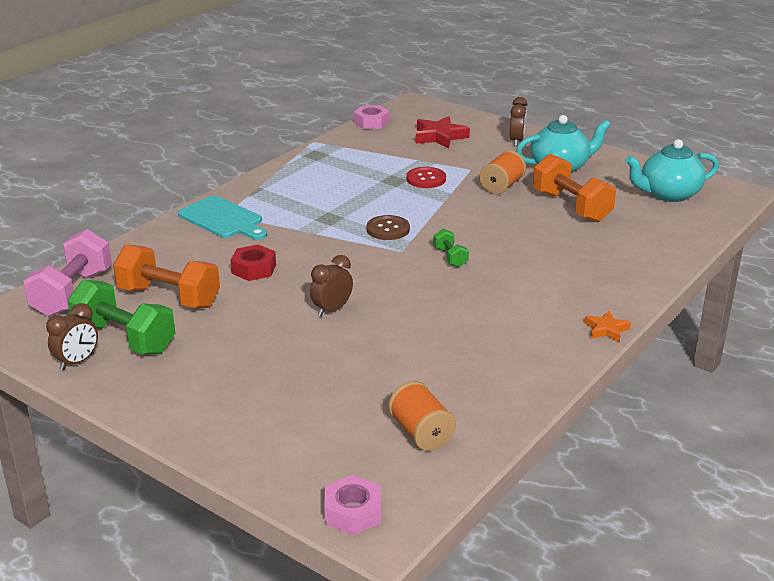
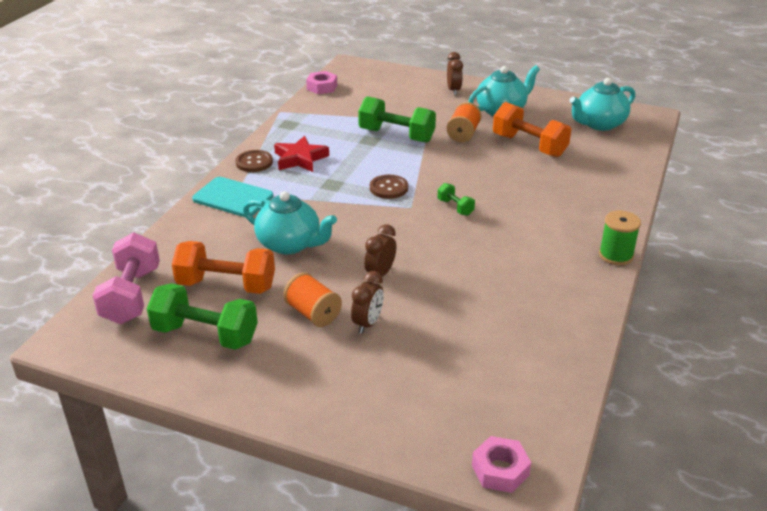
camera: 15 degrees left, 5 degrees up
brown clock [46,303,98,371] -> brown clock moved to [351,271,384,334]
red nut [231,244,276,281] -> turquoise teapot [243,191,337,255]
orange spool [388,381,456,451] -> orange spool moved to [283,272,342,327]
red button [406,167,446,188] -> green dumbbell [358,96,436,143]
red star [416,116,470,149] -> red star moved to [274,136,329,172]
orange star [584,311,631,343] -> green spool [599,210,641,265]
none -> brown button [235,150,273,172]

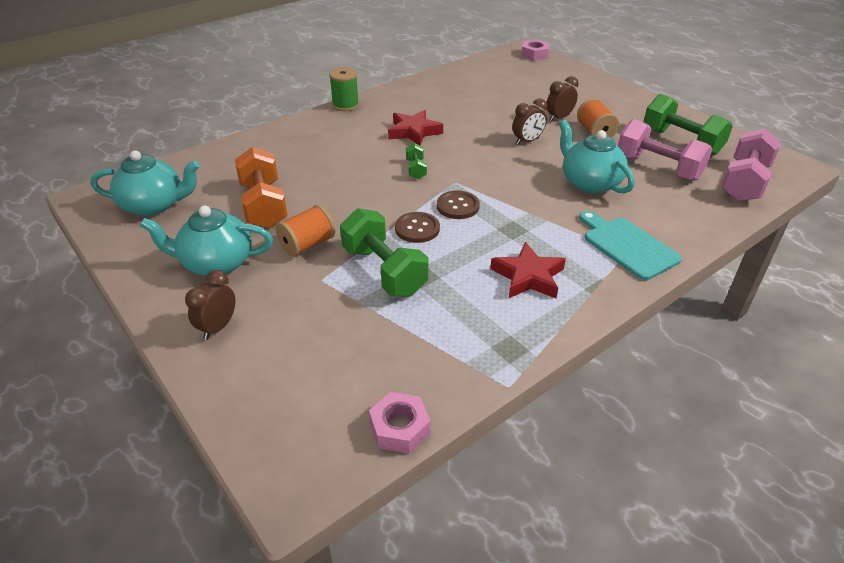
camera: 150 degrees left, 5 degrees up
orange dumbbell [172,241,275,294] -> pink dumbbell [618,119,712,181]
brown button [235,150,273,172] -> brown button moved to [395,212,440,243]
none -> red star [388,110,443,145]

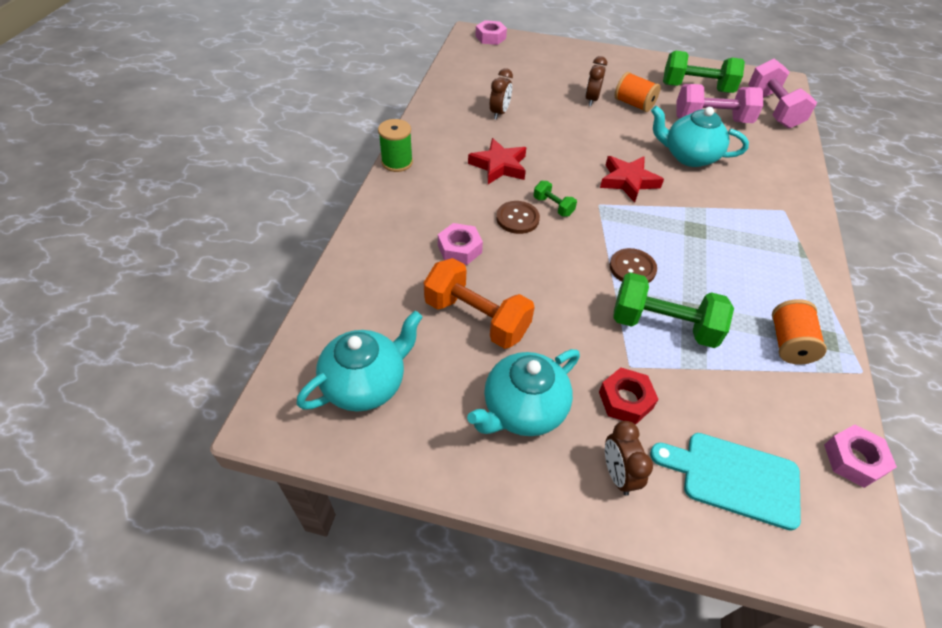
camera: 40 degrees left, 10 degrees up
orange spool [276,205,335,257] -> orange spool moved to [772,299,827,364]
brown button [437,191,480,219] -> brown button moved to [496,201,540,234]
red star [490,242,566,298] -> red star moved to [600,156,664,203]
brown clock [512,98,547,145] -> brown clock moved to [490,68,513,120]
turquoise cutting board [579,211,682,280] -> turquoise cutting board moved to [650,433,801,531]
none -> pink nut [438,223,483,265]
none -> red nut [599,368,658,425]

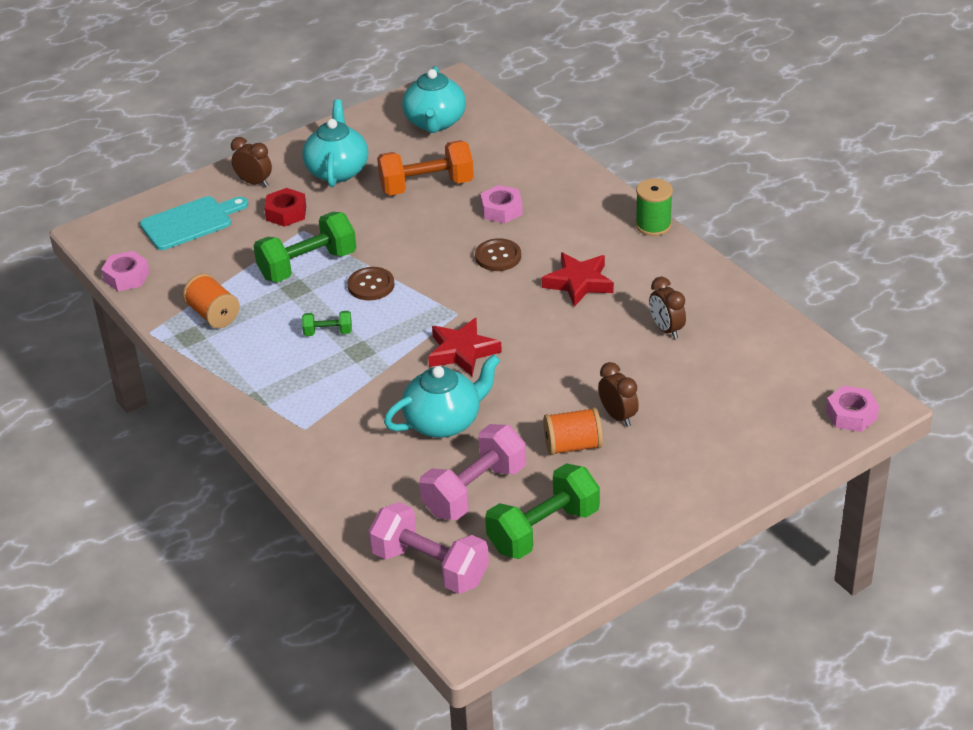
camera: 135 degrees right, 10 degrees down
green dumbbell [533,181,577,217] -> green dumbbell moved to [302,311,352,336]

